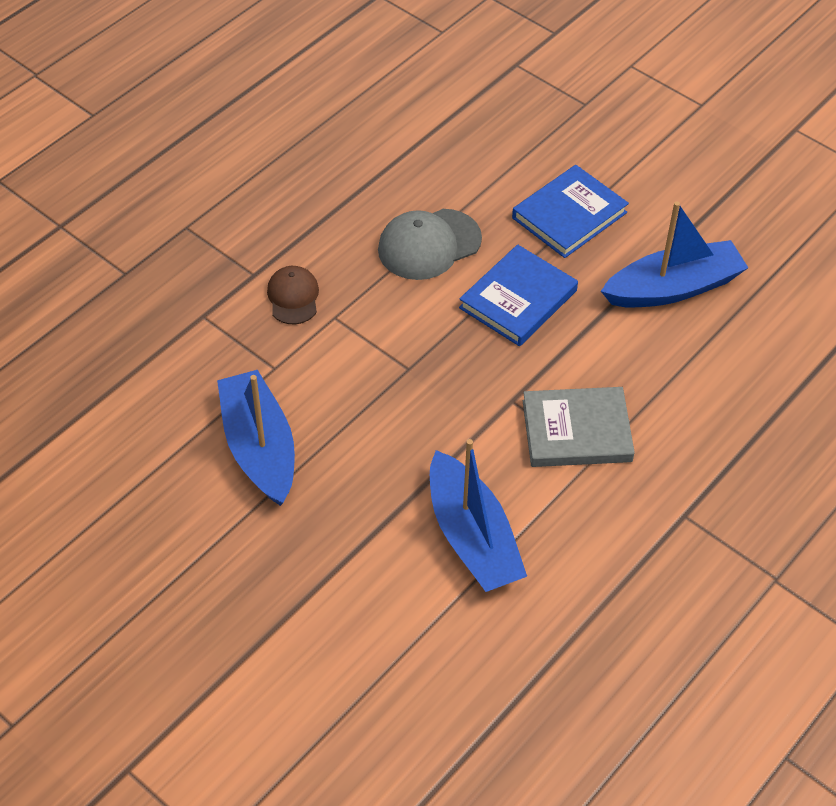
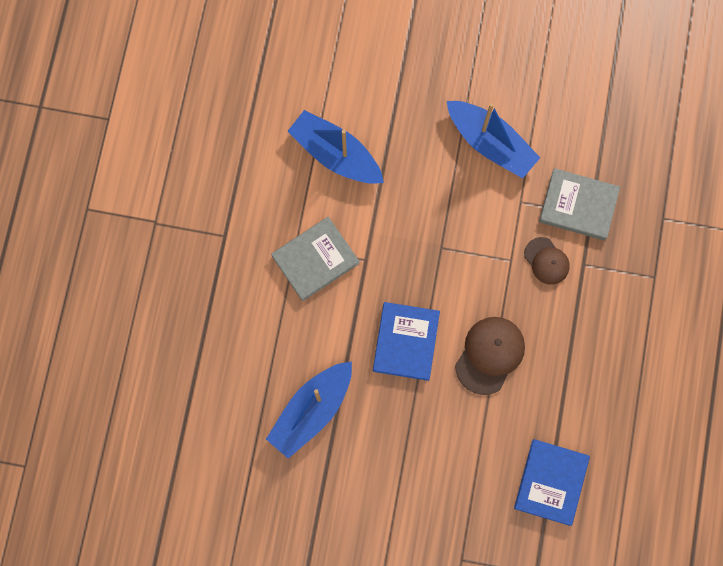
camera: 150 degrees right, 25 degrees up
grey cap [378,209,482,280] -> brown cap [455,317,525,395]
blue book [512,165,629,258] -> blue book moved to [514,439,590,526]
none -> grey book [539,168,620,241]

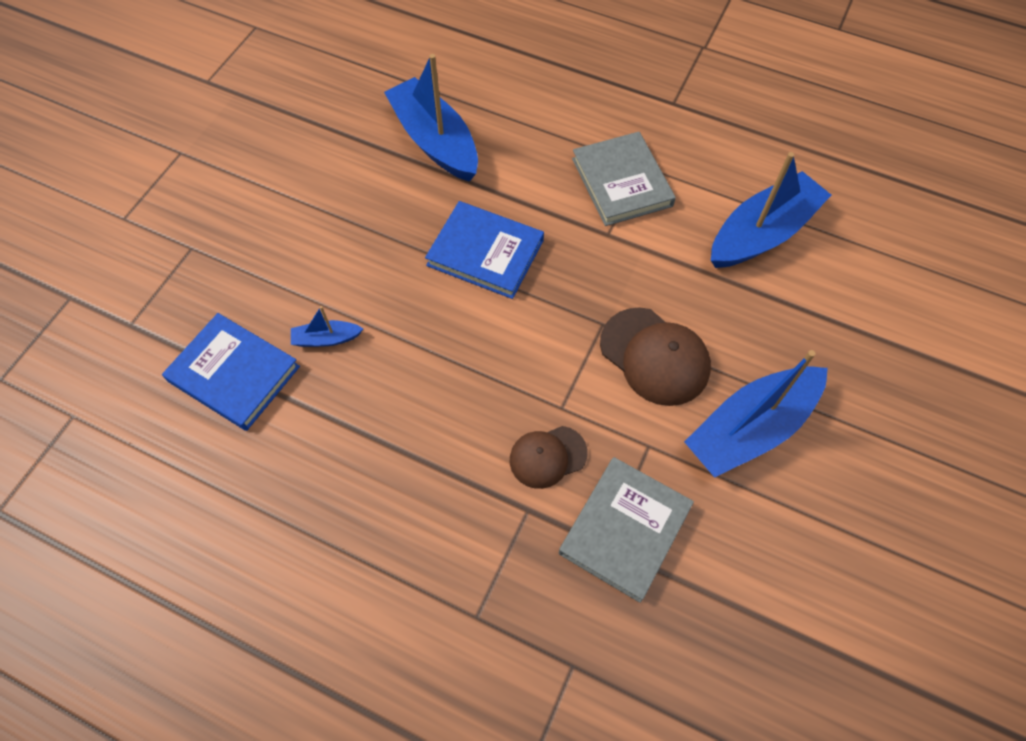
camera: 105 degrees right, 15 degrees down
brown cap [455,317,525,395] -> brown cap moved to [600,307,711,406]
none -> blue boat [291,306,363,347]

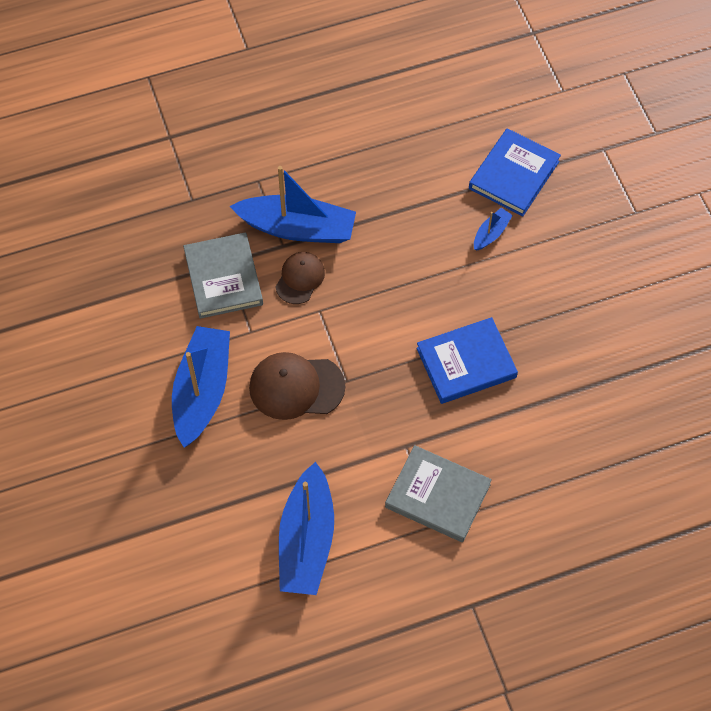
camera: 135 degrees right, 0 degrees up
blue book [162,313,300,431] -> blue book turned 45 degrees counterclockwise [469,128,561,216]
blue boat [384,54,478,181] -> blue boat moved to [230,166,356,243]

